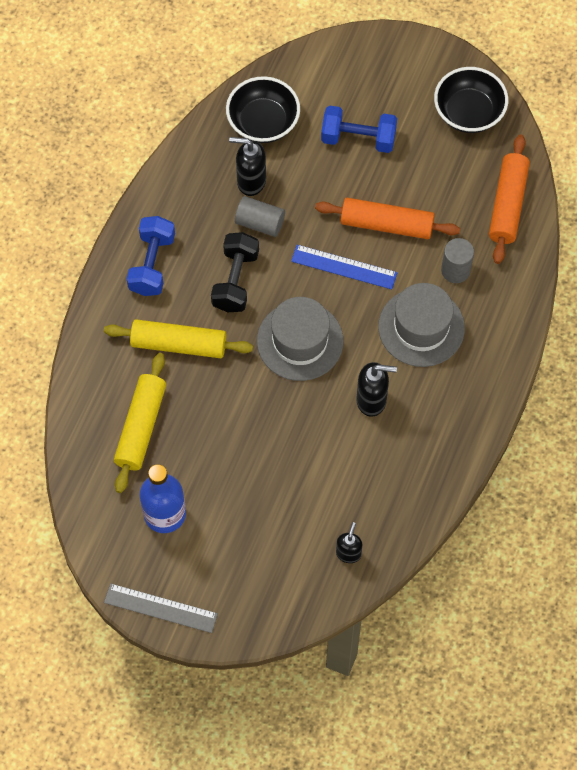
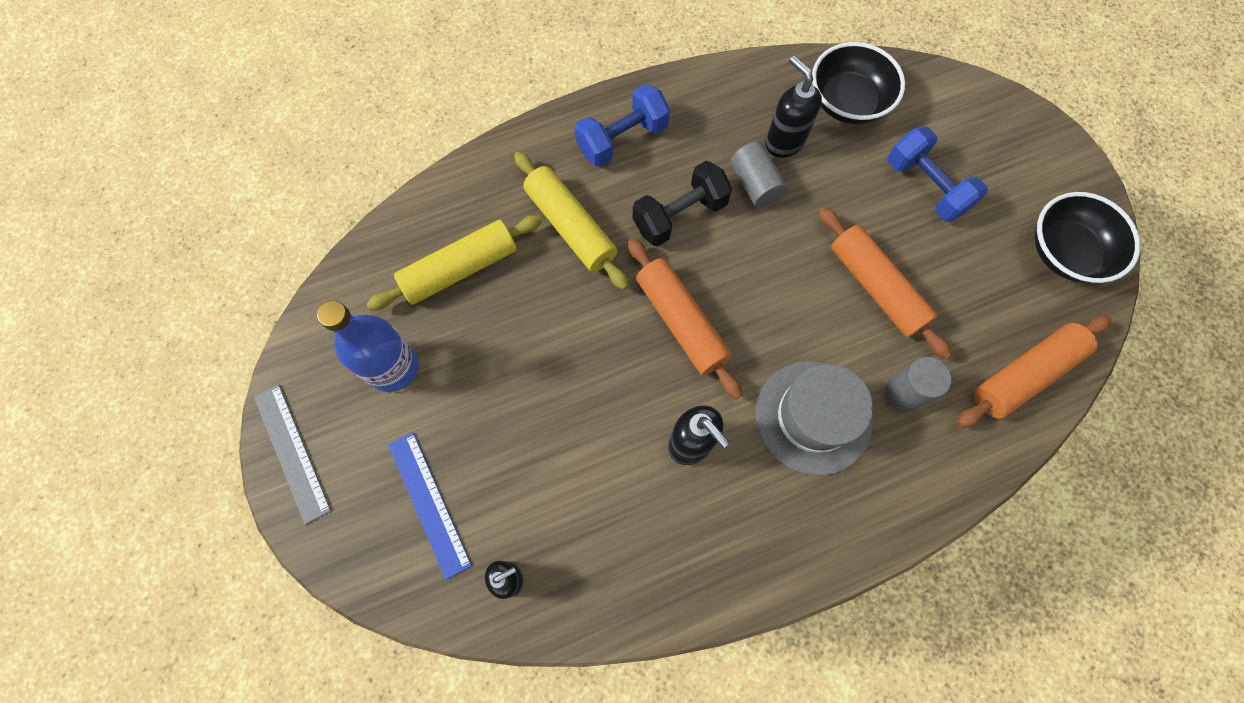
camera: 45 degrees right, 5 degrees up
grey hat [257,297,343,381] -> orange rolling pin [628,238,742,399]
blue ruler [291,245,398,289] -> blue ruler moved to [388,432,472,580]

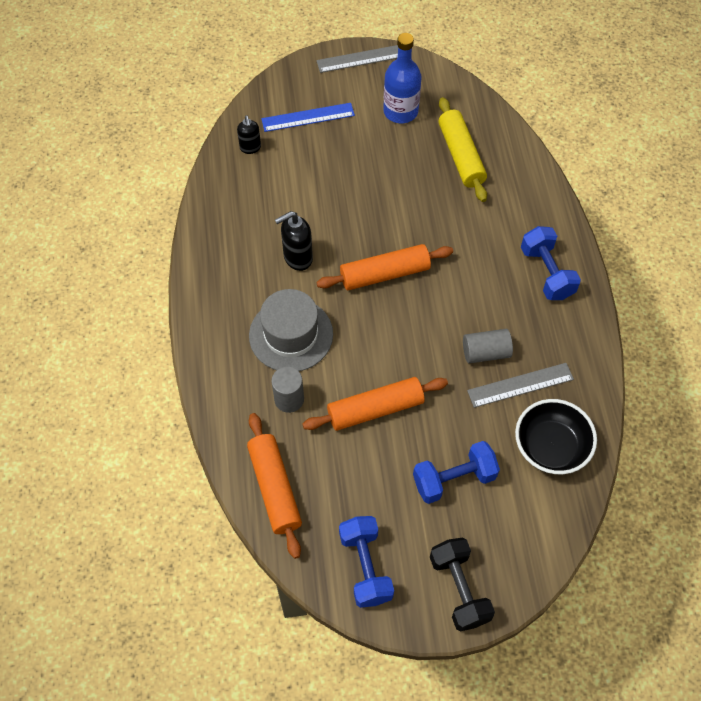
camera: 105 degrees right, 10 degrees down
yellow rolling pin [514,152,629,290] -> none
black dumbbell [633,161,732,246] -> black dumbbell moved to [430,537,495,631]
black soap dispenser [765,56,822,158] -> grey ruler [467,363,574,408]
black bowl [1034,192,1140,283] -> blue dumbbell [339,516,394,608]

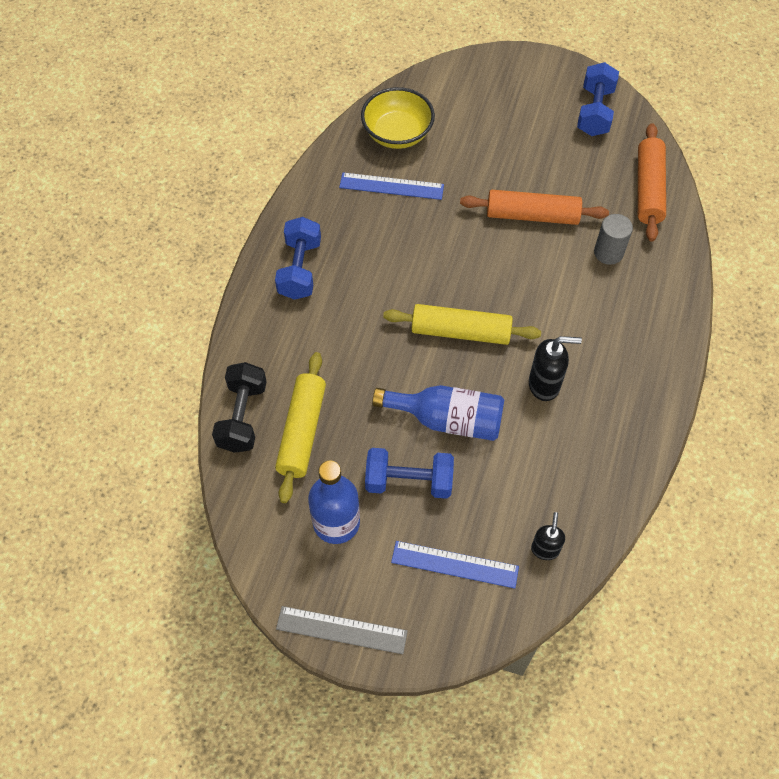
camera: 155 degrees left, 0 degrees up
grey hat [249,289,333,371] -> none
orange rolling pin [316,244,453,290] -> yellow rolling pin [383,304,541,345]
blue dumbbell [413,441,500,504] -> blue dumbbell moved to [365,448,454,499]
black dumbbell [430,537,495,631] -> black dumbbell moved to [212,362,267,453]
grey cylinder [463,329,513,363] -> none
grey ruler [467,363,574,408] -> blue ruler [339,173,444,200]
black bowl [515,399,597,474] -> yellow bowl [361,87,435,149]
none -> blue bottle [372,385,504,441]

